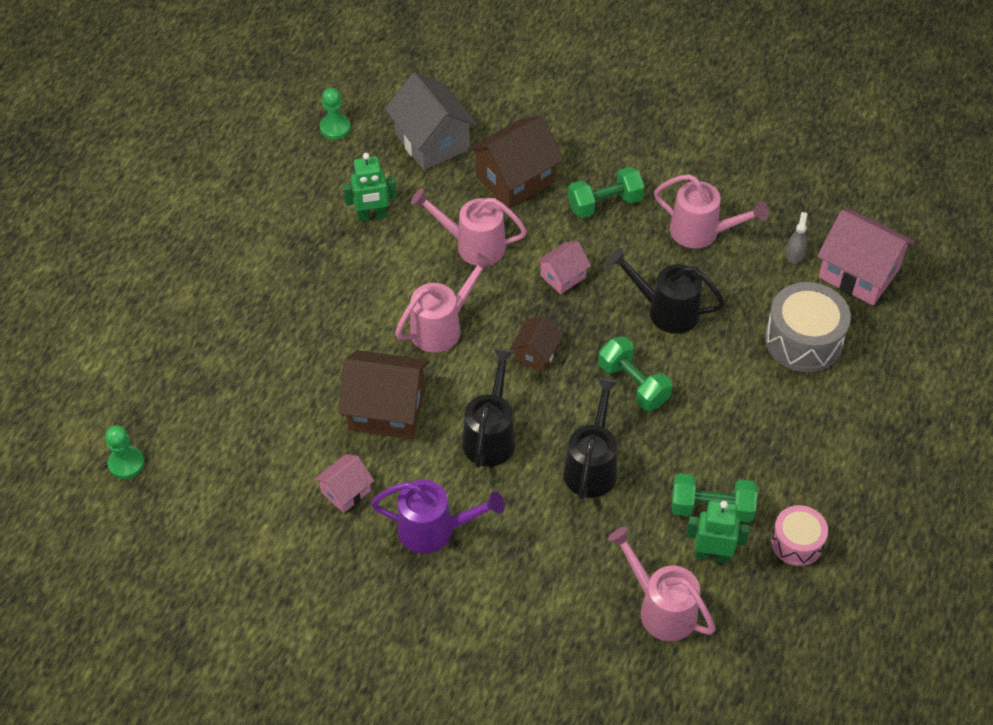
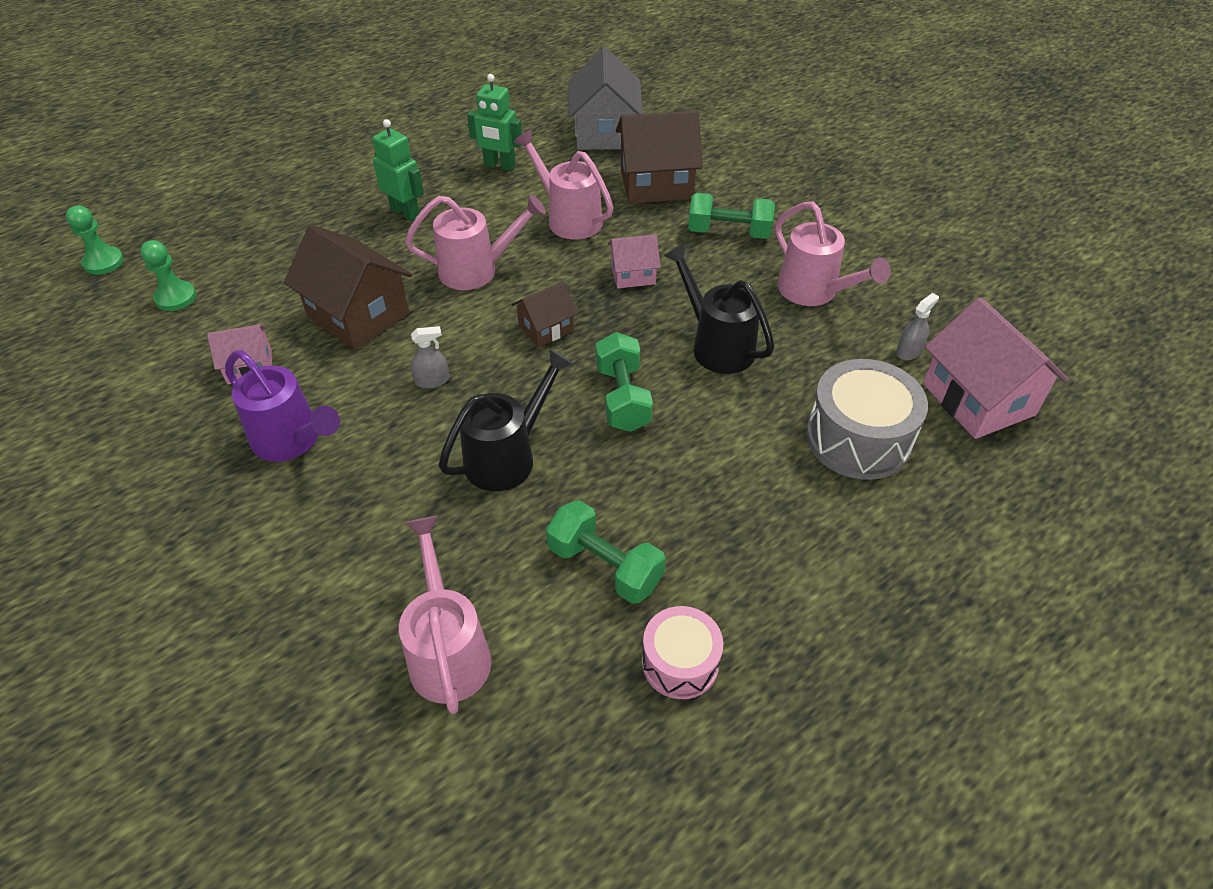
camera: 30 degrees right, 5 degrees down
green pawn [320,88,351,140] -> green pawn moved to [140,240,196,311]
black watering can [462,348,515,468] -> grey spray bottle [411,326,449,388]
green robot [686,500,750,563] -> green robot moved to [372,119,424,221]

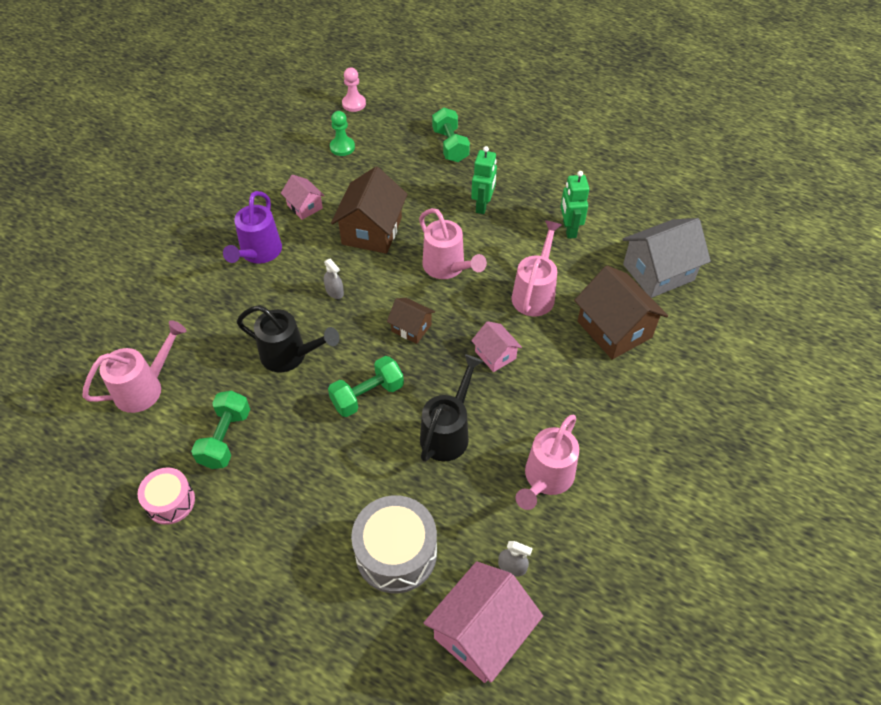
camera: 65 degrees right, 5 degrees up
green pawn [66,205,124,275] -> pink pawn [342,67,366,112]
green dumbbell [688,193,775,239] -> green dumbbell moved to [432,107,470,162]

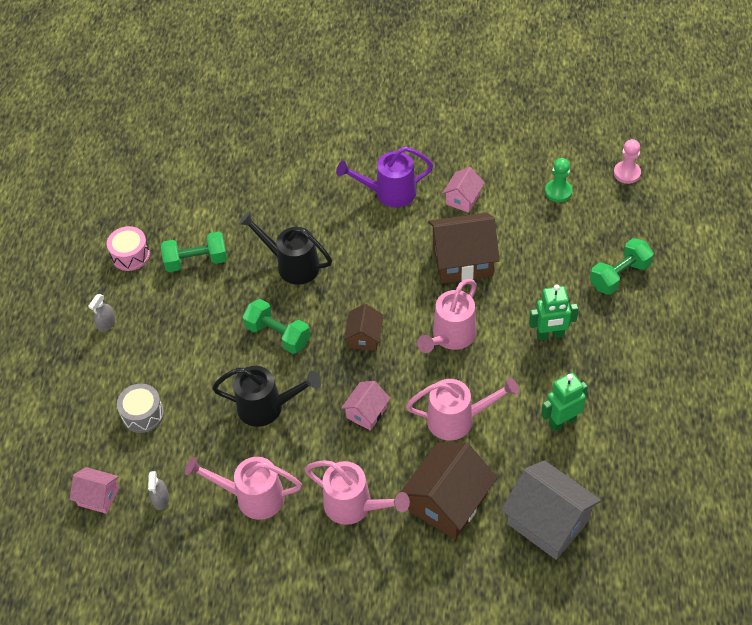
camera: 70 degrees right, 0 degrees up
pink watering can [82,320,186,413] -> pink watering can moved to [305,460,410,525]
black watering can [237,305,339,372] -> black watering can turned 120 degrees clockwise [239,212,332,285]
grey spray bottle [324,259,344,299] -> grey spray bottle moved to [88,294,116,332]
grey drum [351,495,437,593] -> grey drum [117,384,164,433], size x0.61
pink house [424,561,543,683] -> pink house [69,467,119,514], size x0.54

